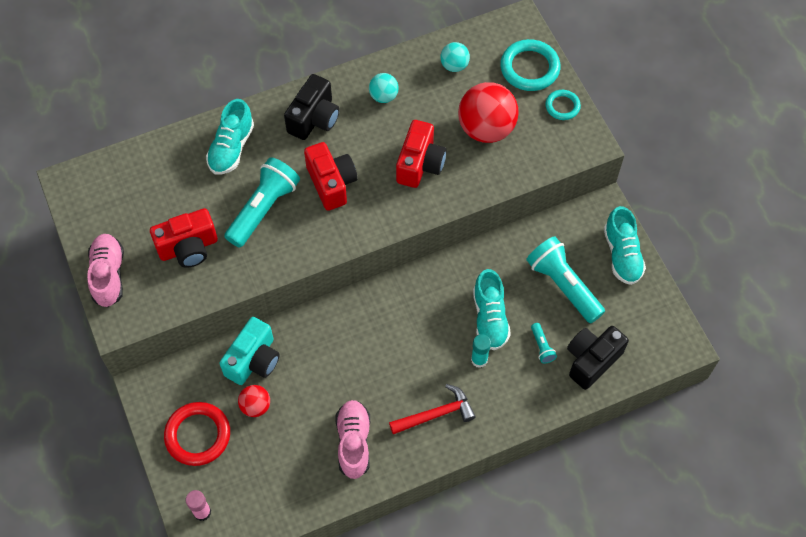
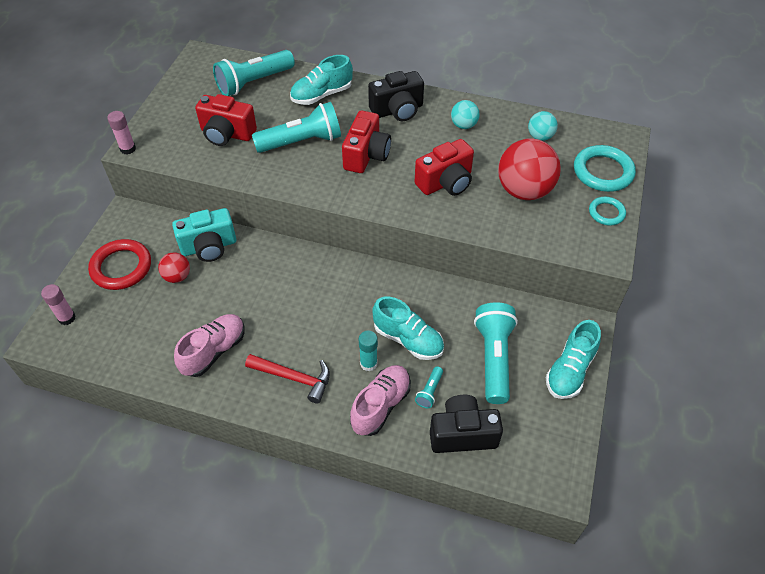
camera: 40 degrees right, 10 degrees down
pink shoe [87,234,124,307] -> pink shoe moved to [350,365,411,436]
turquoise shoe [473,269,511,350] -> turquoise shoe turned 90 degrees counterclockwise [372,297,444,360]
none -> pink glue stick [107,111,136,154]
none -> turquoise flashlight [213,50,295,96]

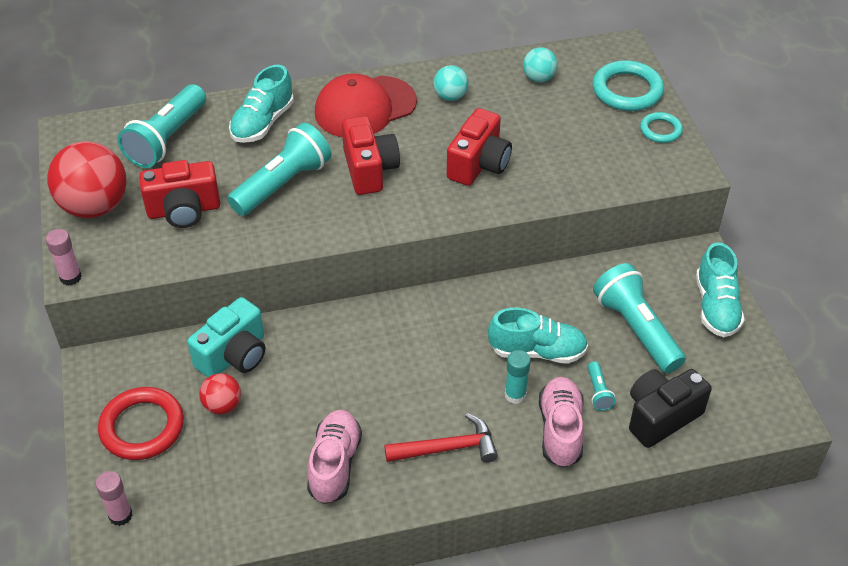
camera: 30 degrees left, 5 degrees down
black camera [368,71,424,121] -> red cap [315,74,417,138]
red ball [498,138,561,200] -> red ball moved to [47,141,127,218]

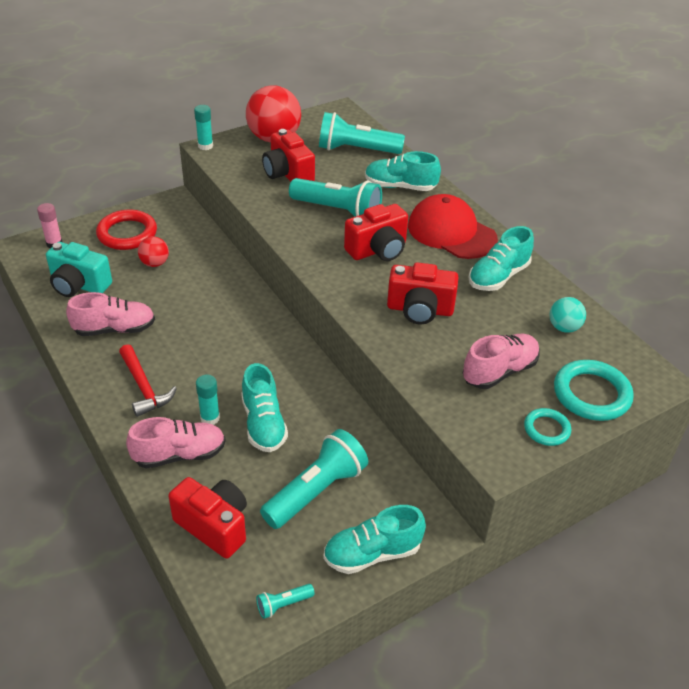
camera: 70 degrees right, 5 degrees down
pink glue stick [46,229,82,285] -> turquoise glue stick [194,105,213,150]
turquoise camera [187,297,265,377] -> turquoise camera moved to [46,242,112,297]
turquoise ball [433,65,468,101] -> turquoise shoe [469,226,534,291]
turquoise flashlight [588,361,616,411] -> turquoise flashlight moved to [256,584,315,619]
black camera [629,369,712,448] -> red camera [168,477,247,559]
none -> pink shoe [463,334,540,389]

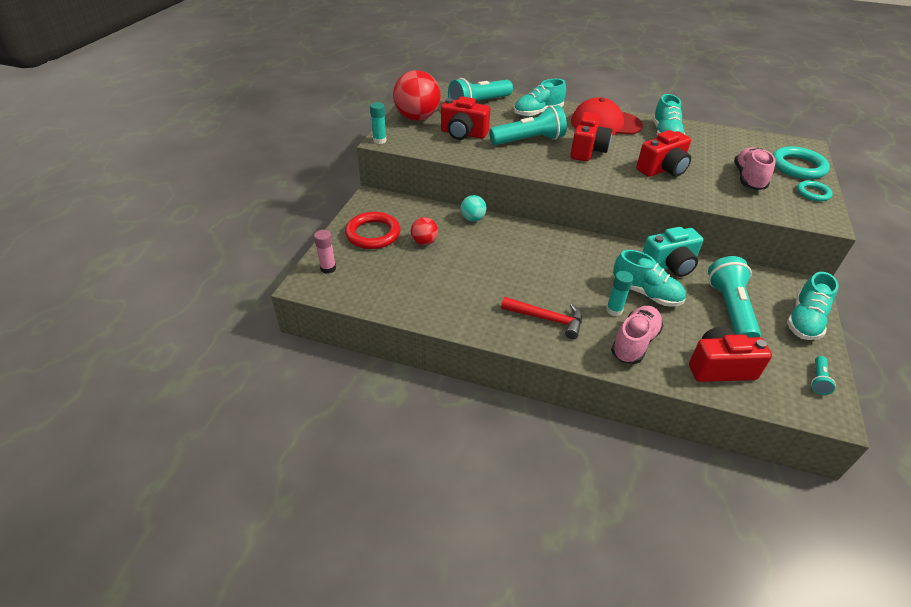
camera: 40 degrees left, 0 degrees up
turquoise camera [46,242,112,297] -> turquoise camera moved to [642,227,703,277]
pink shoe [66,292,155,336] -> none
turquoise ball [550,297,586,333] -> turquoise ball moved to [460,195,487,222]

